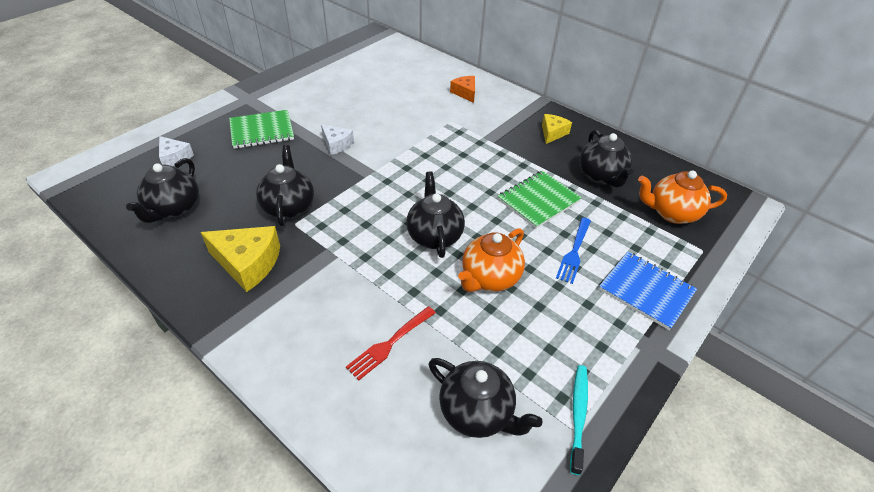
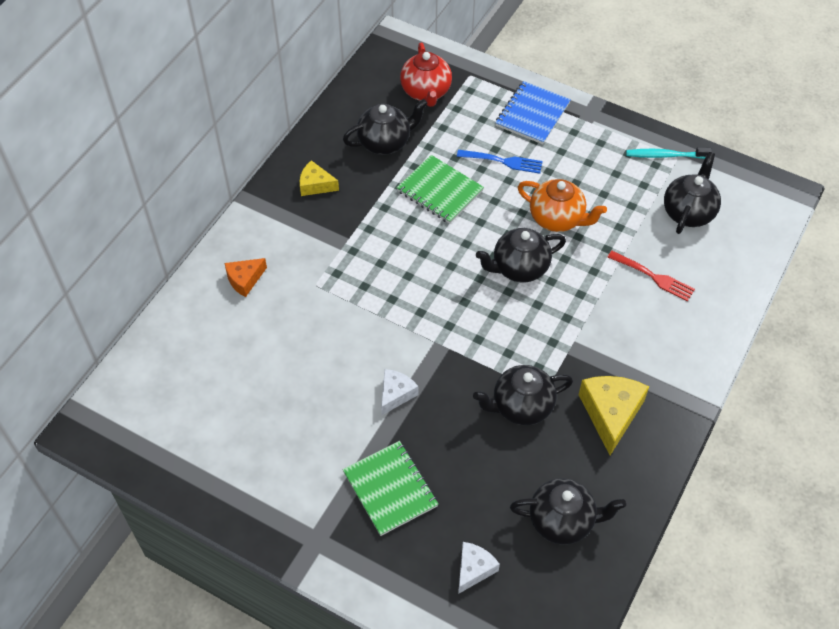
camera: 100 degrees left, 10 degrees up
orange teapot [638,170,727,224] -> red teapot [400,42,452,107]

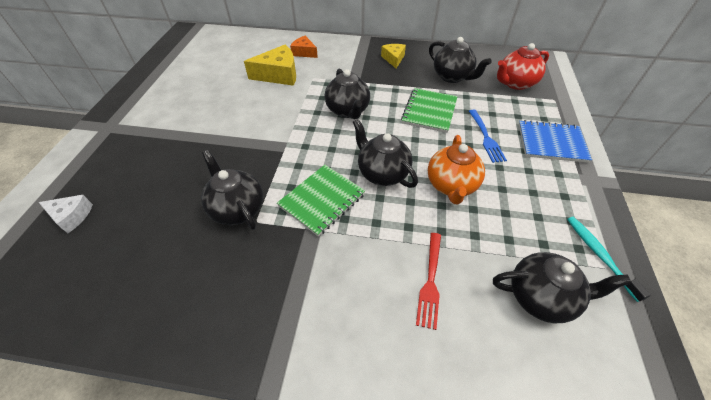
camera: 70 degrees right, 5 degrees down
green notebook [343,441,438,536] -> green notebook moved to [277,165,365,237]
white cheese [381,369,418,415] -> none
black teapot [510,478,626,545] -> black teapot moved to [325,69,370,119]
yellow cheese [579,376,649,455] -> yellow cheese moved to [244,45,296,86]

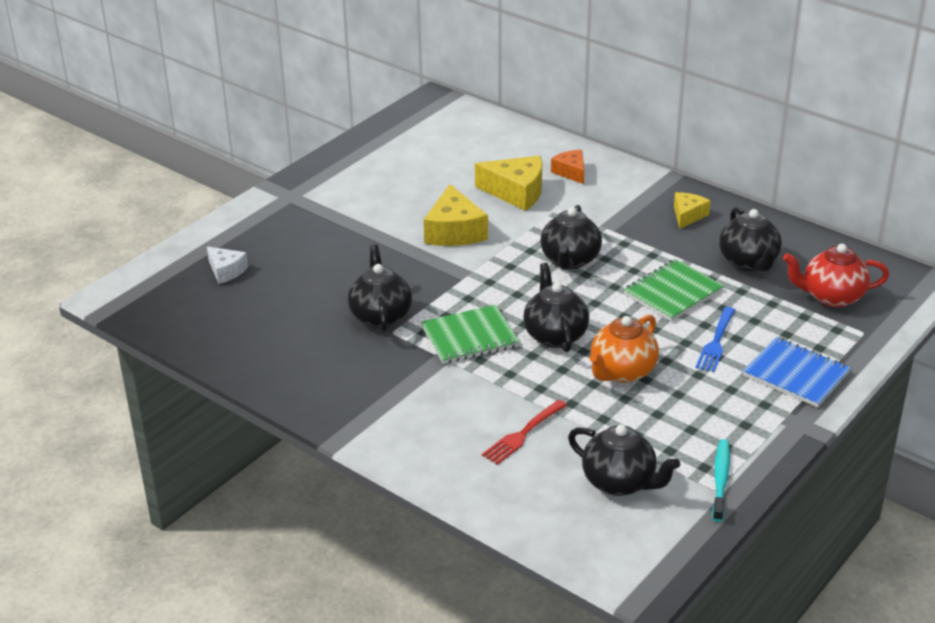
camera: 30 degrees right, 15 degrees down
none -> yellow cheese [424,184,488,246]

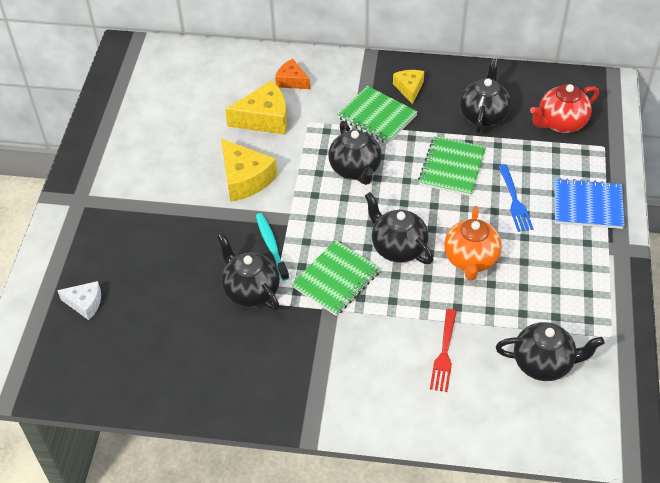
camera: 30 degrees left, 15 degrees up
turquoise toothbrush [712,439,730,522] -> turquoise toothbrush moved to [256,213,289,281]
black teapot [719,207,782,271] -> black teapot turned 120 degrees counterclockwise [460,58,511,133]
none -> green notebook [337,86,418,144]

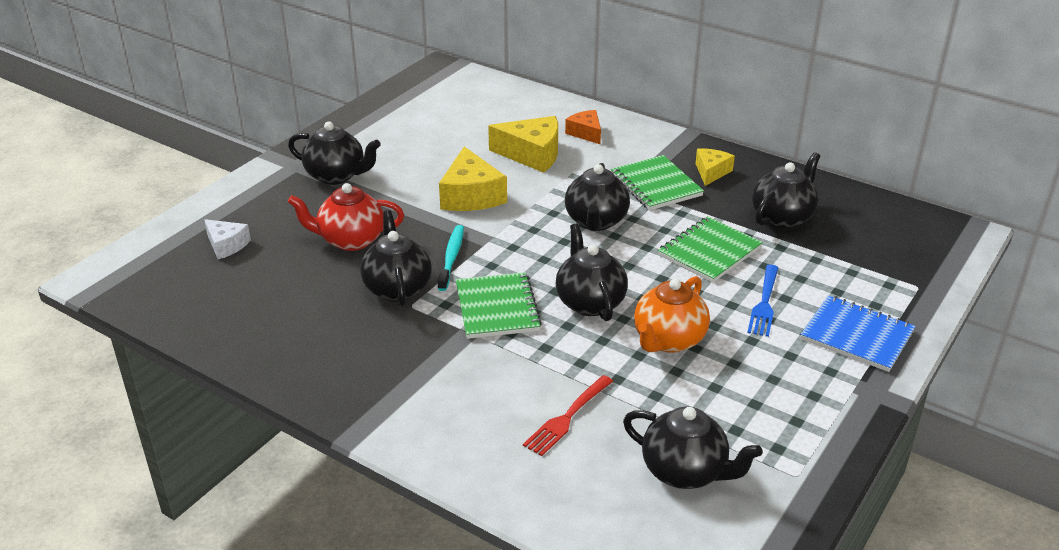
camera: 25 degrees right, 15 degrees down
green notebook [291,240,380,316] -> green notebook turned 75 degrees counterclockwise [456,272,542,339]
red teapot [530,84,599,133] -> red teapot moved to [288,183,404,251]
none -> black teapot [288,121,381,185]

